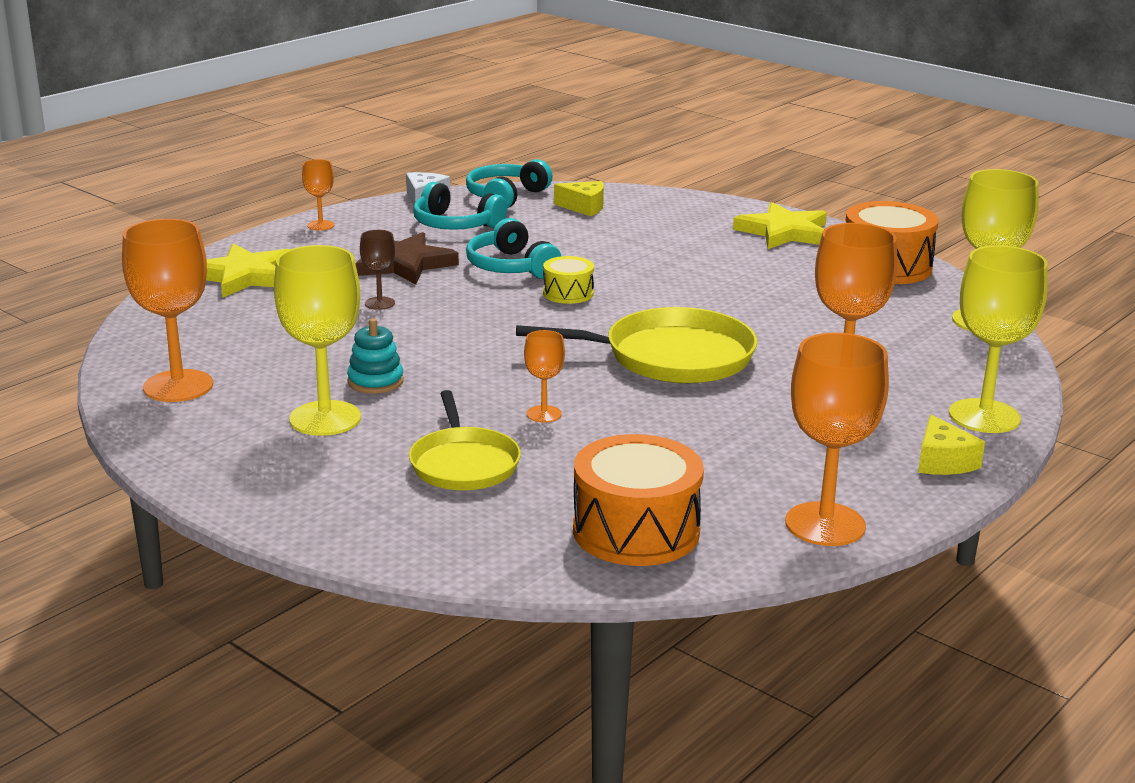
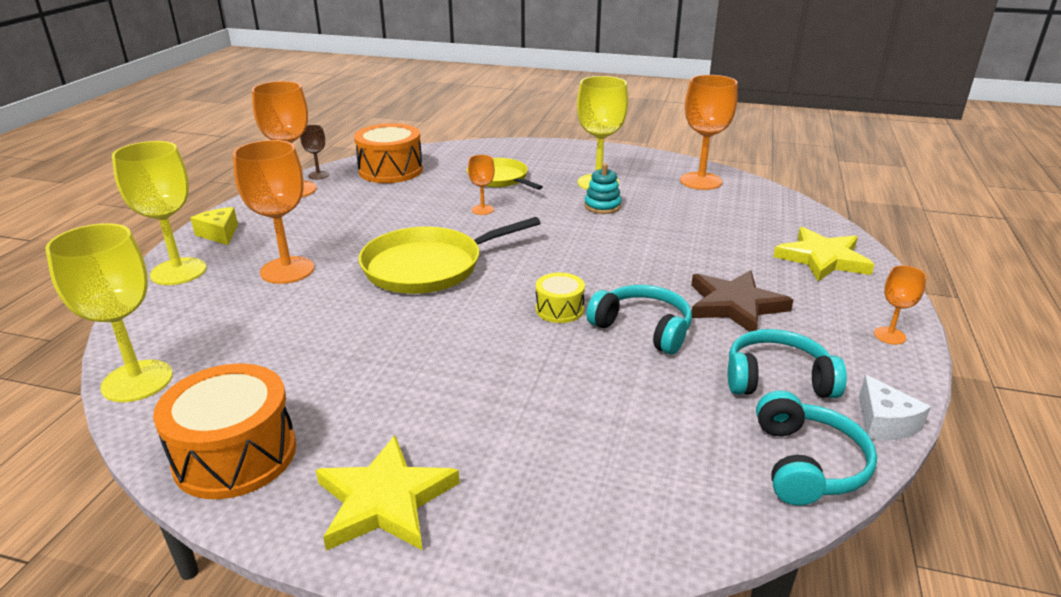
camera: 155 degrees right, 5 degrees up
brown goblet [360,230,395,310] -> brown goblet moved to [300,125,329,180]
yellow cheese [554,181,604,216] -> none

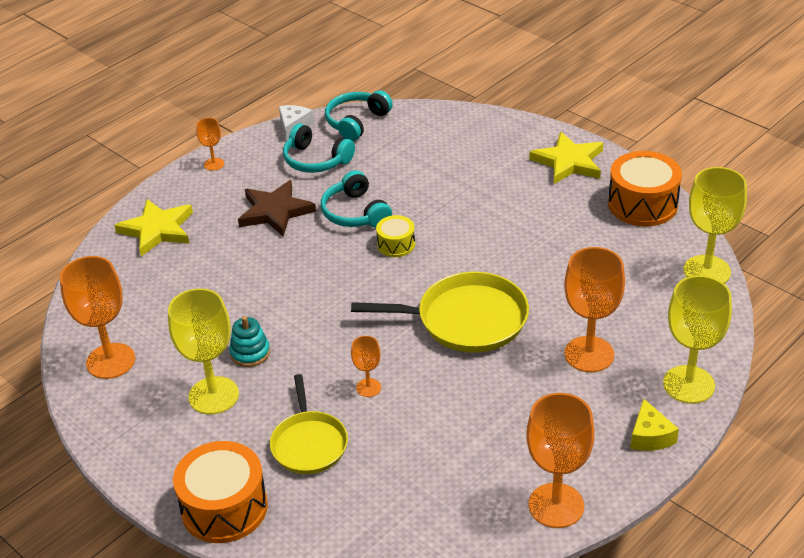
camera: 150 degrees left, 10 degrees up
brown goblet [300,125,329,180] -> none
orange drum [354,123,423,183] -> orange drum moved to [173,441,268,543]

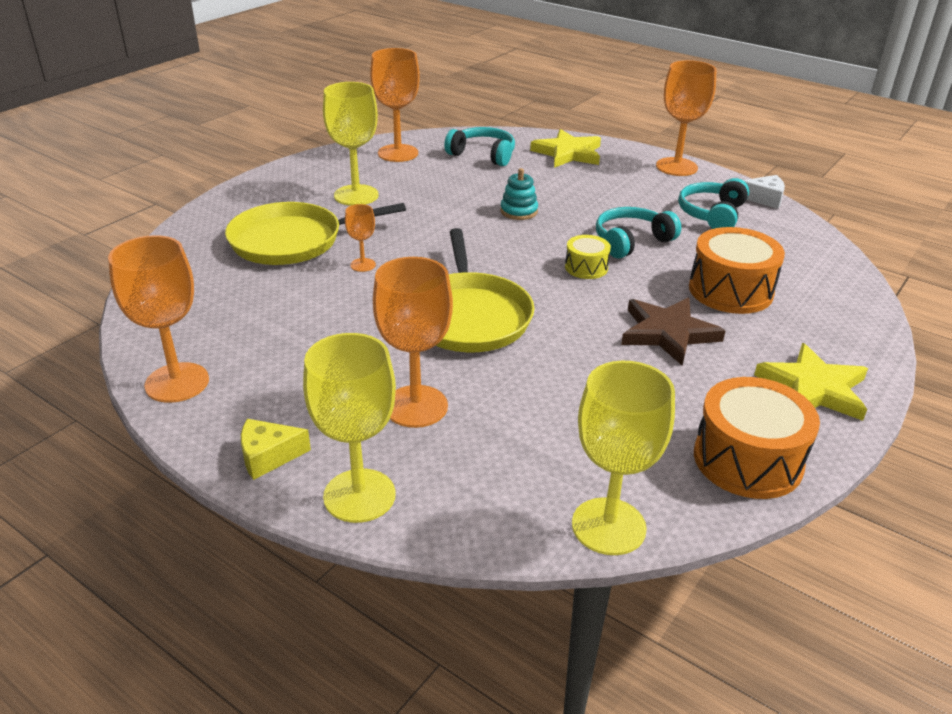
camera: 80 degrees right, 5 degrees down
orange drum [173,441,268,543] -> orange drum moved to [689,227,785,314]
orange goblet [196,118,224,171] -> orange goblet [656,60,716,176], size x2.01
turquoise stacking toy [229,316,270,367] -> turquoise stacking toy moved to [500,168,538,220]
brown star [238,180,316,237] -> brown star moved to [621,298,725,366]
yellow pan [270,374,348,474] -> yellow pan [225,202,406,265], size x1.53
turquoise headphones [325,90,393,141] -> turquoise headphones moved to [444,127,515,166]

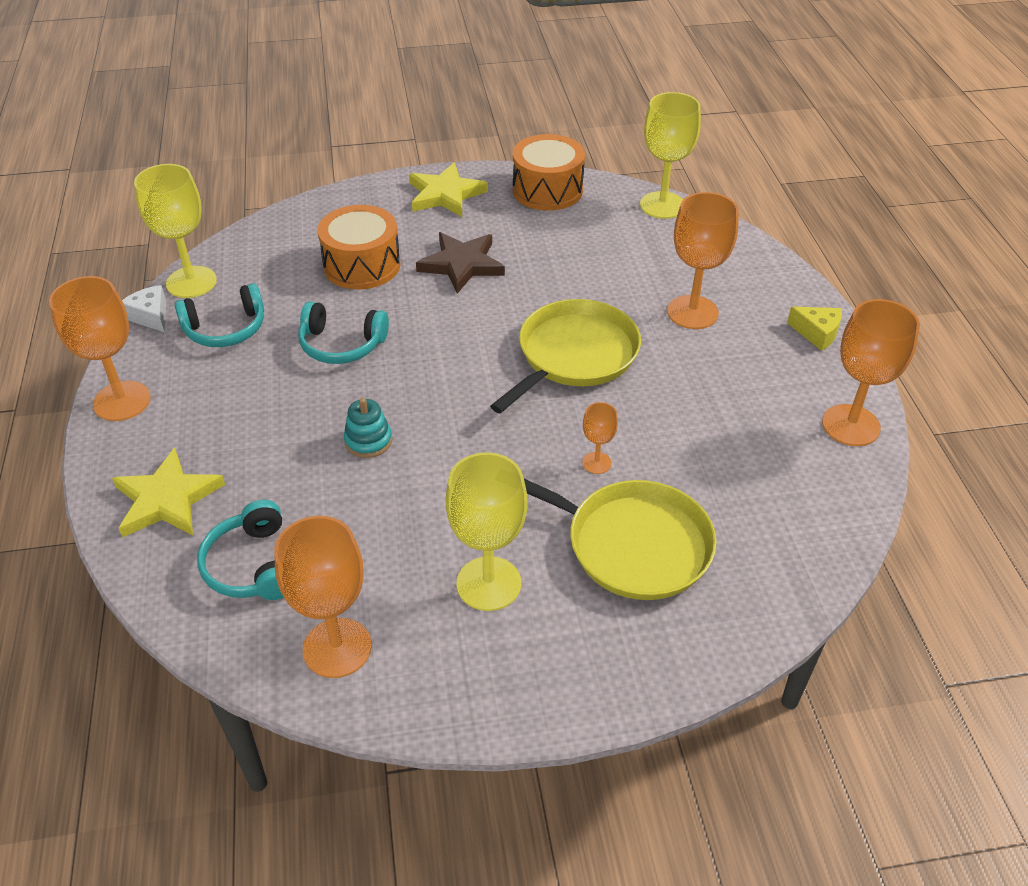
camera: 135 degrees left, 10 degrees up
yellow goblet [303,333,396,523] -> yellow goblet moved to [134,164,217,298]
yellow drum [565,235,611,279] -> none

